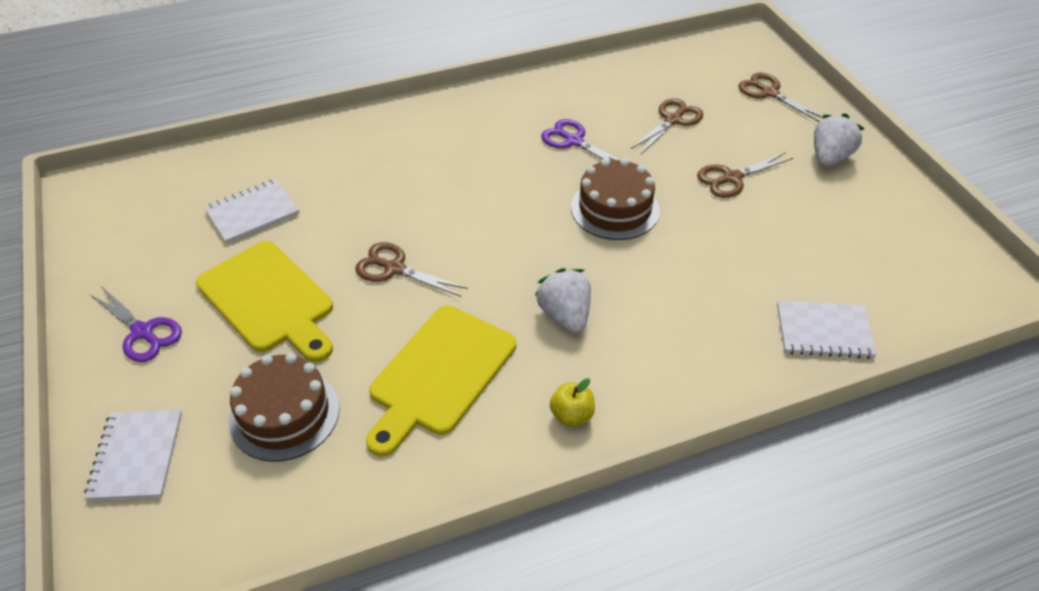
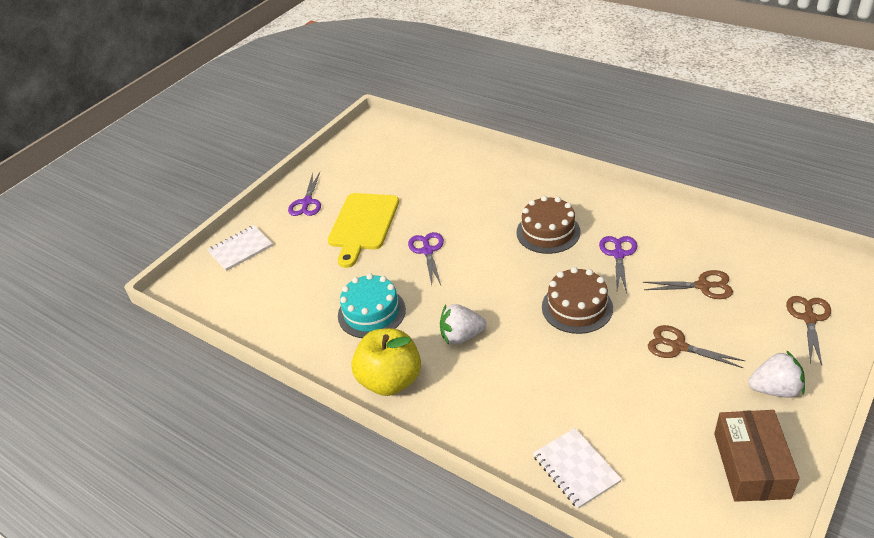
camera: 60 degrees right, 5 degrees down
white notebook [204,179,300,243] -> none
brown cake [229,353,340,462] -> brown cake moved to [516,196,580,254]
brown scissors [355,242,468,297] -> purple scissors [408,232,444,285]
yellow cutting board [366,306,516,457] -> turquoise cake [338,273,406,338]
white strawberry [535,268,591,333] -> white strawberry turned 135 degrees counterclockwise [440,304,487,345]
yellow apple [550,378,595,427] -> yellow apple [351,328,421,396], size x2.21
none -> brown box [714,410,800,502]

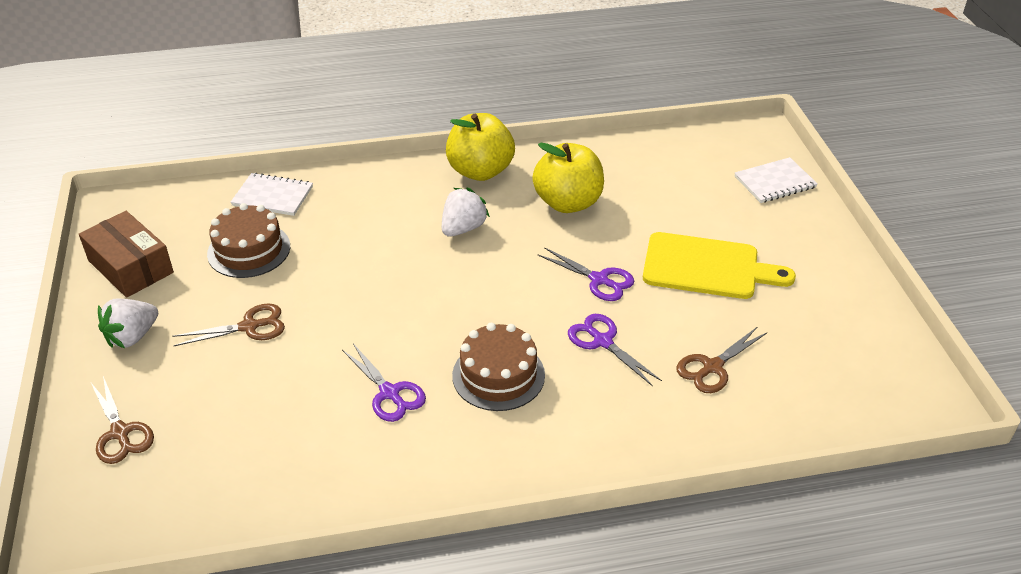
camera: 130 degrees right, 0 degrees up
white notebook [207,225,273,271] -> white notebook turned 60 degrees clockwise [735,157,818,203]
purple scissors [288,172,321,216] -> purple scissors moved to [568,314,662,386]
yellow cutting board [328,193,399,268] -> yellow cutting board turned 135 degrees clockwise [643,232,796,299]
turquoise cake [338,273,406,338] -> yellow apple [532,143,604,213]
brown cake [542,267,613,334] -> brown cake moved to [207,203,290,278]
brown scissors [643,270,733,299] -> brown scissors moved to [676,326,768,393]

